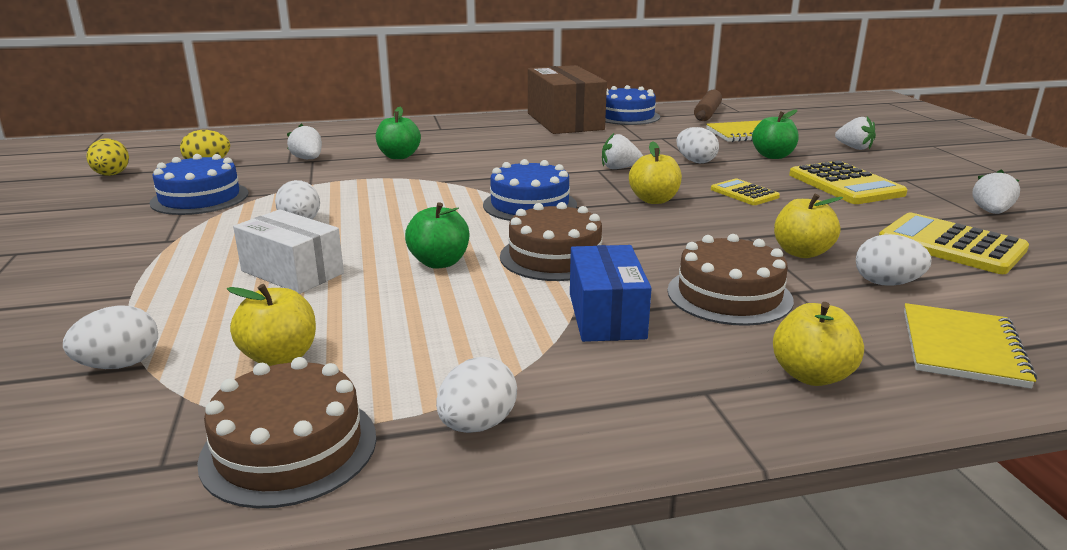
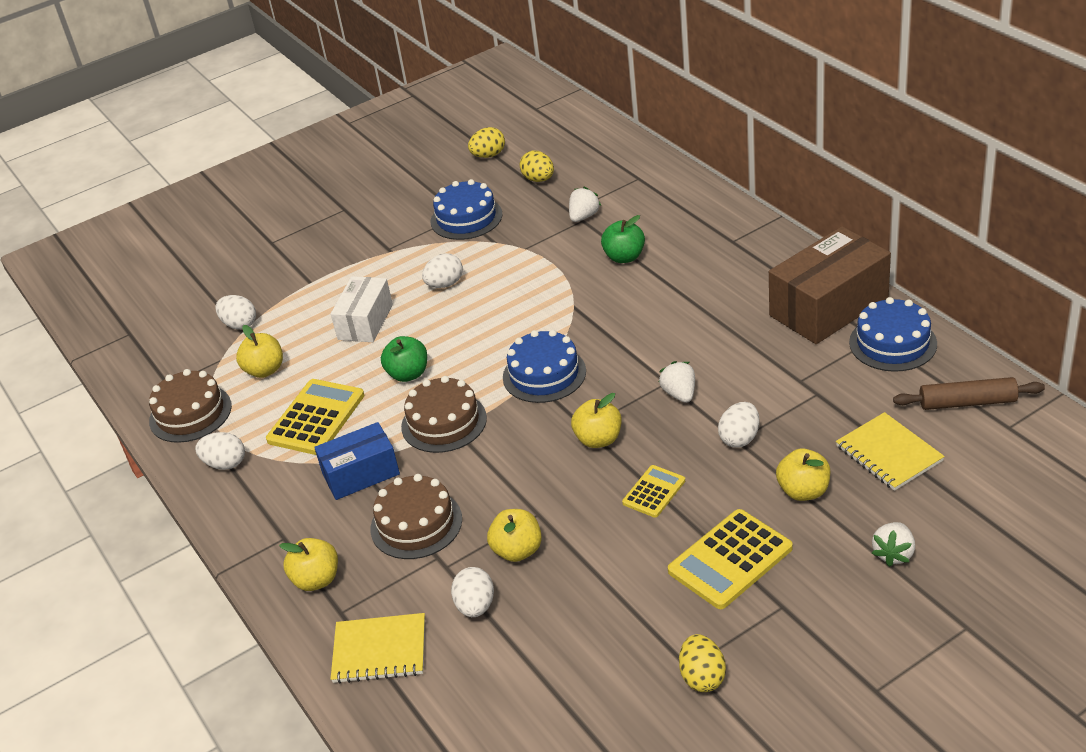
camera: 75 degrees right, 15 degrees up
green apple [752,109,799,159] -> yellow apple [776,448,831,501]
yellow calculator [879,213,1029,274] -> yellow calculator moved to [266,379,364,455]
white strawberry [972,169,1020,214] -> yellow egg [679,634,726,692]

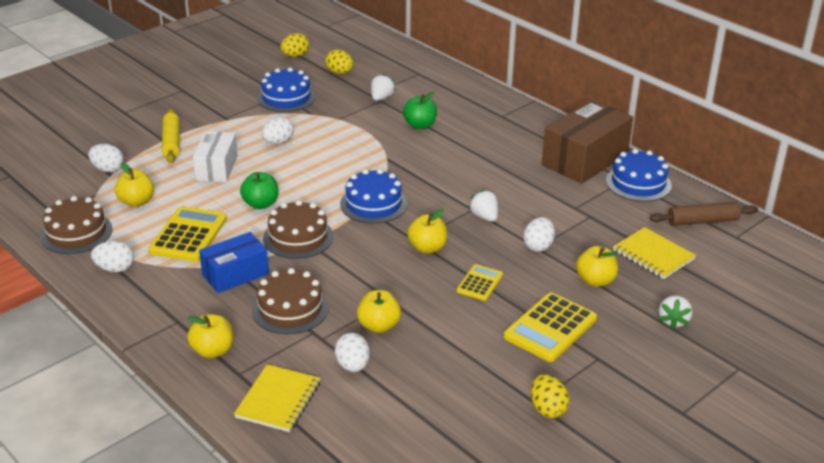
camera: 15 degrees left, 5 degrees down
yellow notebook [331,613,425,684] -> yellow notebook turned 60 degrees counterclockwise [234,364,320,432]
none -> yellow rolling pin [162,109,180,164]

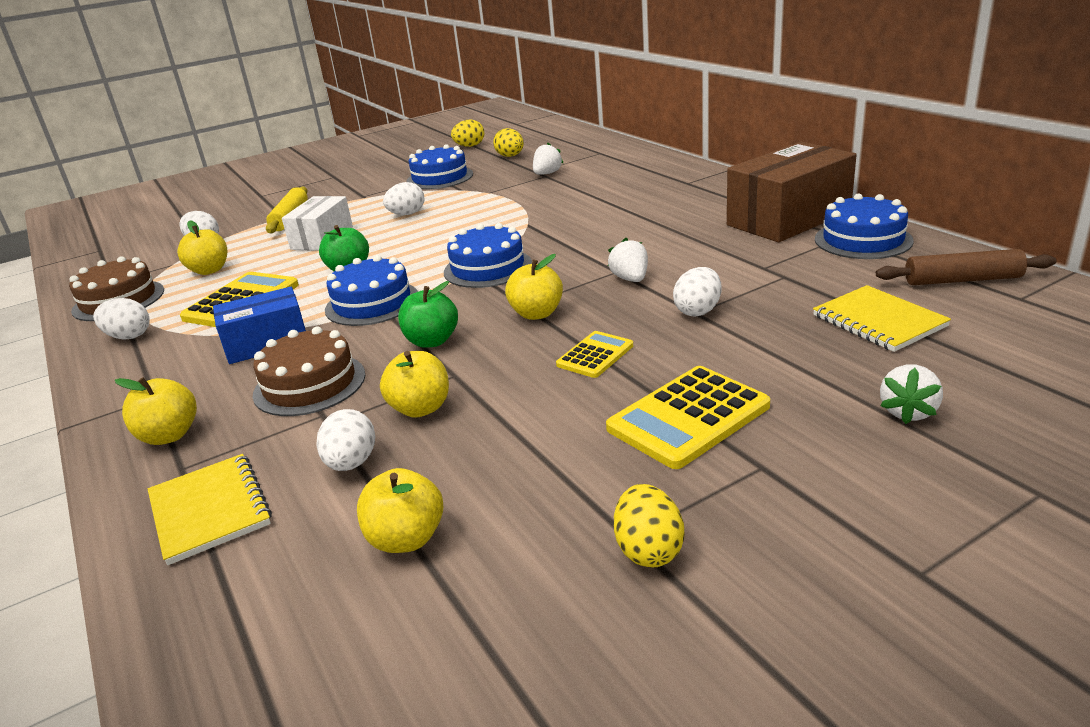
camera: 15 degrees right, 5 degrees down
yellow notebook [234,364,320,432] -> yellow notebook turned 60 degrees counterclockwise [148,454,272,565]
brown cake [263,200,333,259] -> blue cake [325,255,418,326]
green apple [403,91,437,129] -> green apple moved to [398,281,458,348]
yellow apple [576,246,618,287] -> yellow apple moved to [357,468,443,553]

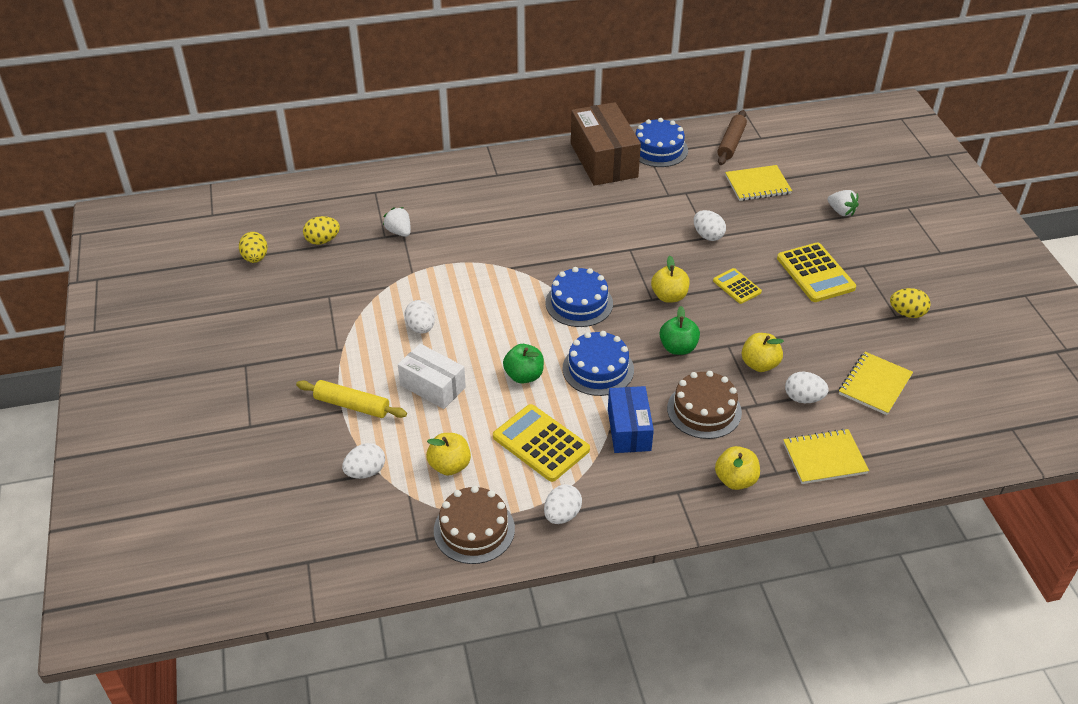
camera: 75 degrees left, 15 degrees up
yellow apple [357,468,443,553] -> yellow notebook [839,352,913,415]
blue cake [406,144,473,190] -> none
white strawberry [608,238,648,282] -> none

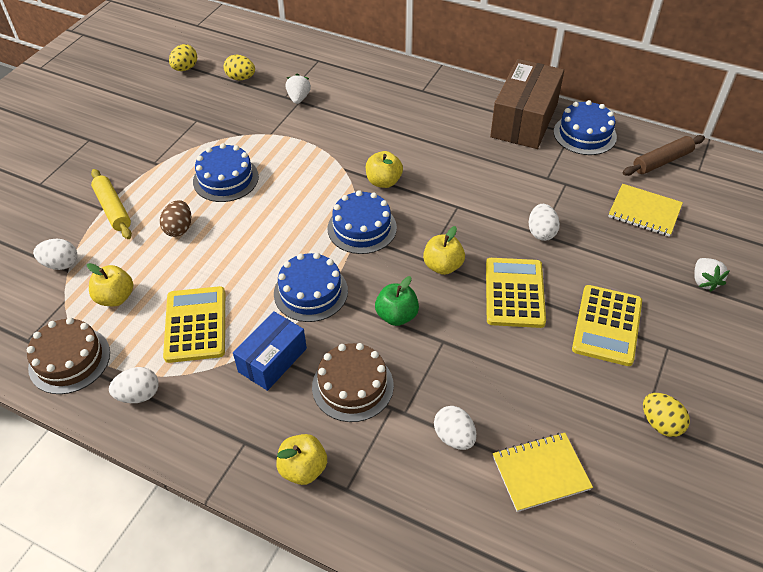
camera: 40 degrees right, 5 degrees up
white box [398,344,466,409] -> brown egg [160,200,191,237]
white egg [404,300,435,334] -> blue cake [193,143,259,202]
green apple [503,344,544,384] -> none
yellow calculator [713,268,762,304] -> yellow calculator [486,258,546,328], size x1.74
yellow apple [742,333,784,372] -> yellow apple moved to [366,151,403,188]
yellow notebook [783,429,869,484] -> none

